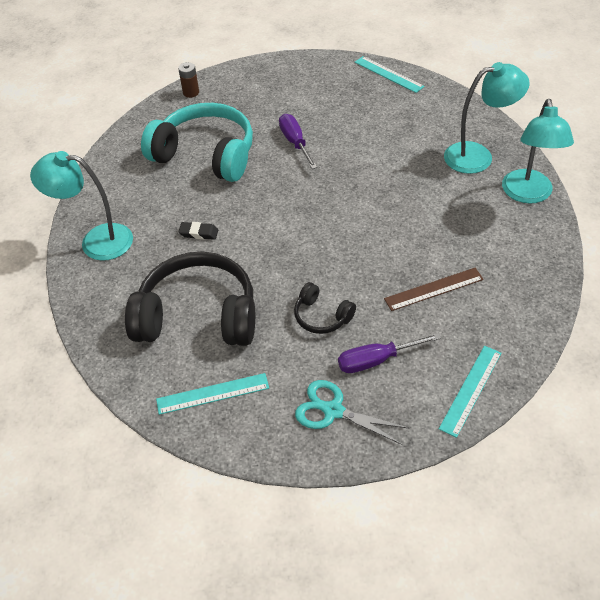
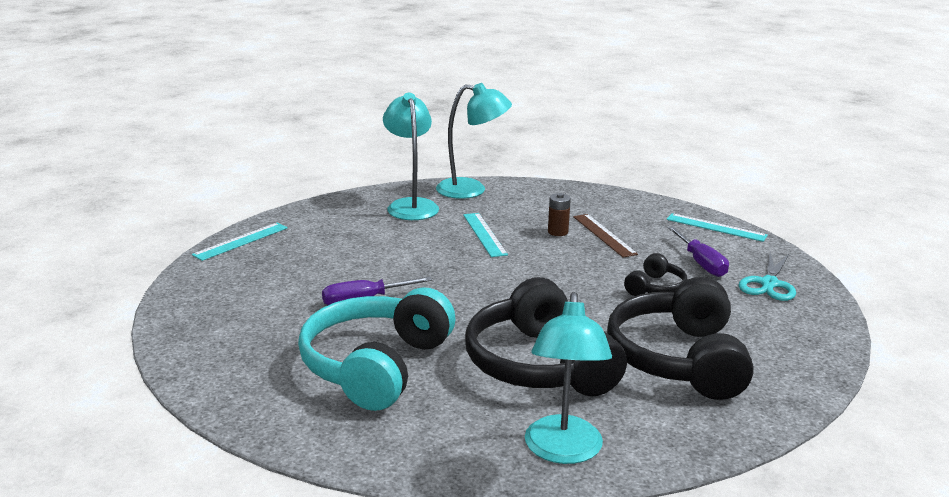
camera: 95 degrees left, 25 degrees down
turquoise ruler [156,373,269,415] -> turquoise ruler moved to [463,213,508,257]
brown battery [178,62,199,98] -> brown battery moved to [548,193,571,236]
black eraser [179,222,218,240] -> black headphones [465,277,627,397]

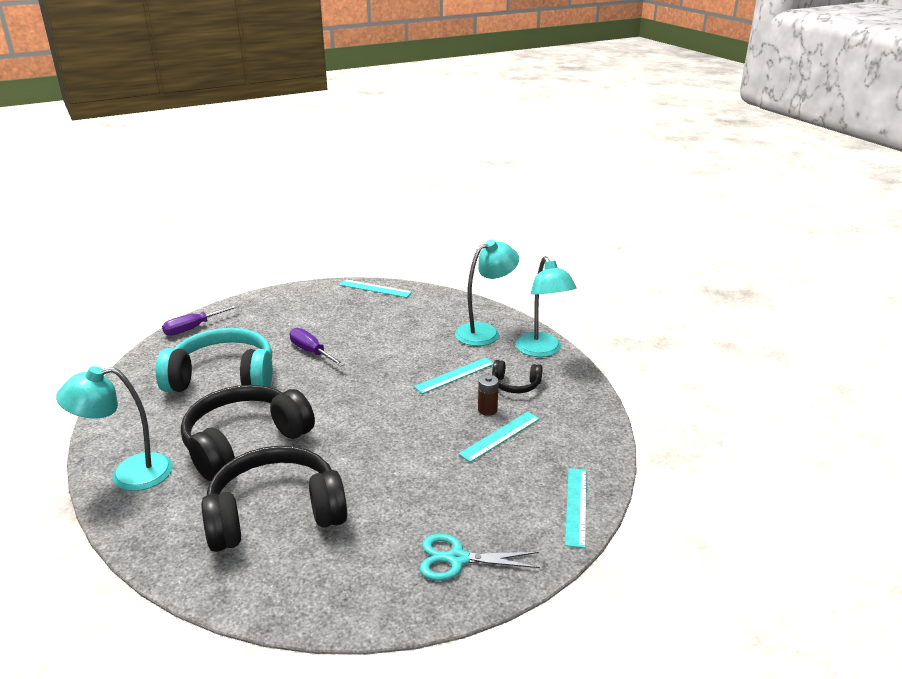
camera: 70 degrees right, 5 degrees up
brown ruler [573,214,638,257] -> turquoise ruler [458,412,540,462]
black headphones [624,253,687,296] -> black headphones moved to [492,360,543,393]
purple screwdriver [668,226,729,277] -> purple screwdriver moved to [162,305,239,336]

